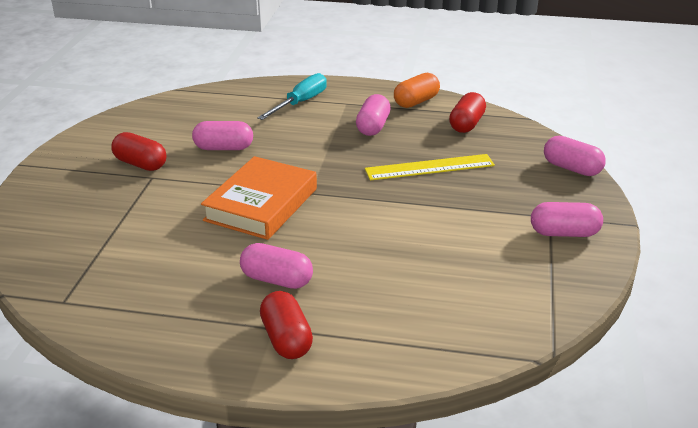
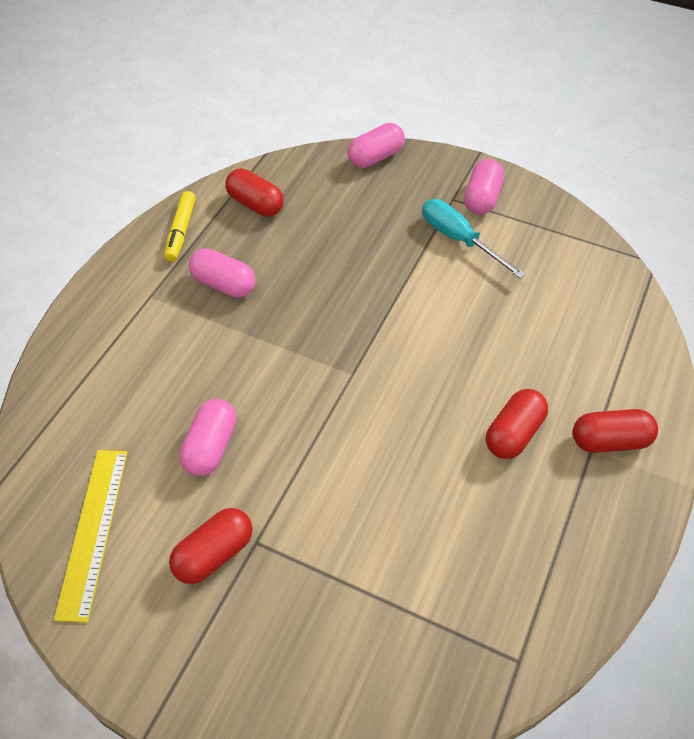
camera: 75 degrees left, 20 degrees up
orange book [201,156,317,240] -> none
pink capsule [240,243,313,289] -> red capsule [486,389,548,459]
turquoise screwdriver [257,73,327,120] -> turquoise screwdriver moved to [422,199,526,279]
yellow ruler [365,154,495,181] -> yellow ruler moved to [54,450,128,623]
orange capsule [394,73,440,108] -> yellow marker [164,191,196,262]

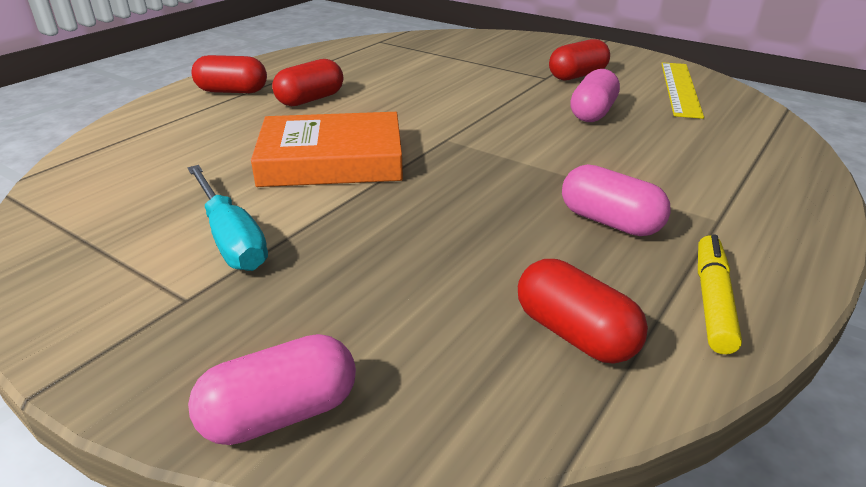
camera: 170 degrees left, 20 degrees down
pink capsule [464,159,504,215] -> none
none -> orange book [251,112,403,187]

